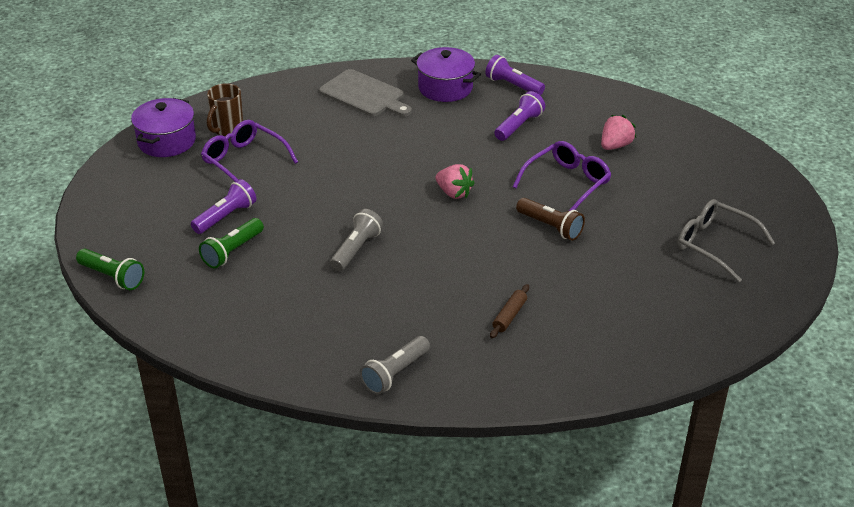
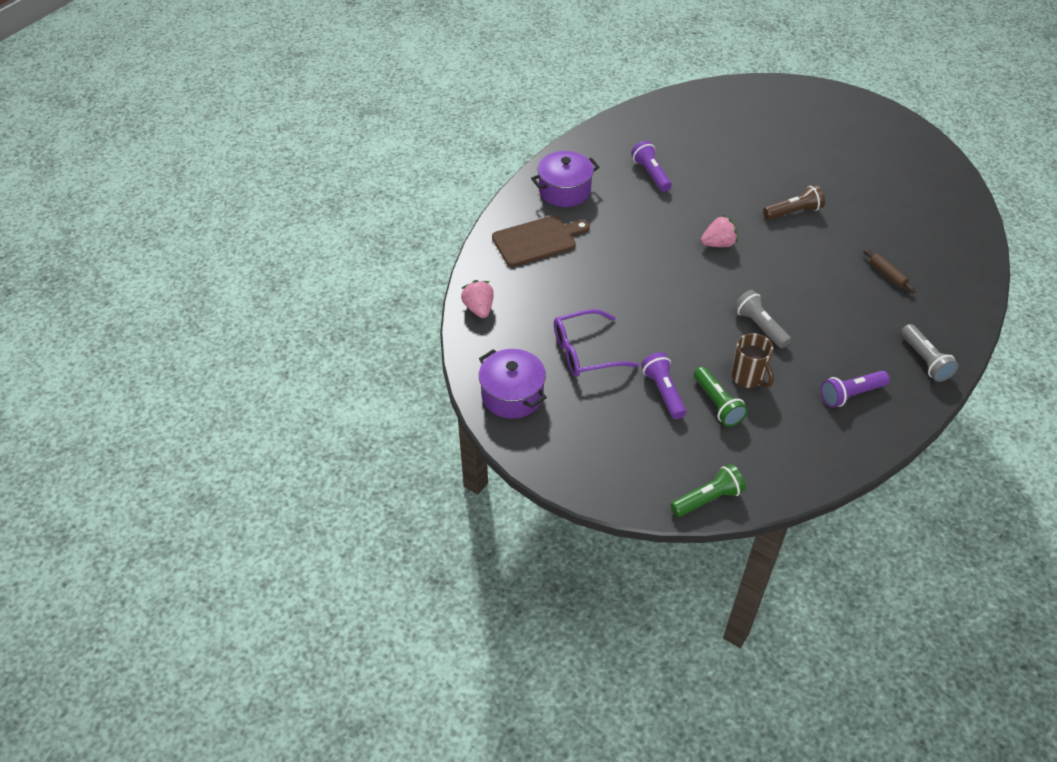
camera: 60 degrees left, 10 degrees up
brown mug [207,83,243,136] -> brown mug moved to [731,333,774,388]
grey cutting board [319,69,412,116] -> brown cutting board [492,215,590,267]
purple flashlight [485,55,545,96] -> purple flashlight moved to [821,371,890,407]
purple glasses [513,141,611,211] -> none
pink strawberry [601,115,636,150] -> pink strawberry moved to [461,280,494,318]
grey glasses [677,199,775,283] -> none

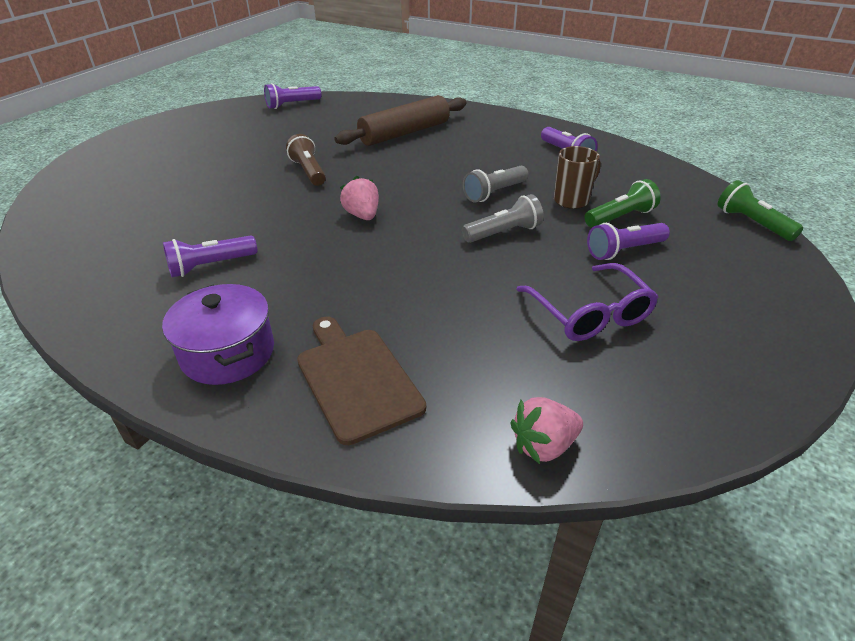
camera: 95 degrees left, 10 degrees down
purple pot [479,349,547,419] -> none
brown rolling pin [864,249,916,293] -> brown rolling pin [334,95,467,146], size x2.32
grey flashlight [901,324,959,382] -> grey flashlight moved to [462,194,544,243]
none -> purple flashlight [264,83,322,109]

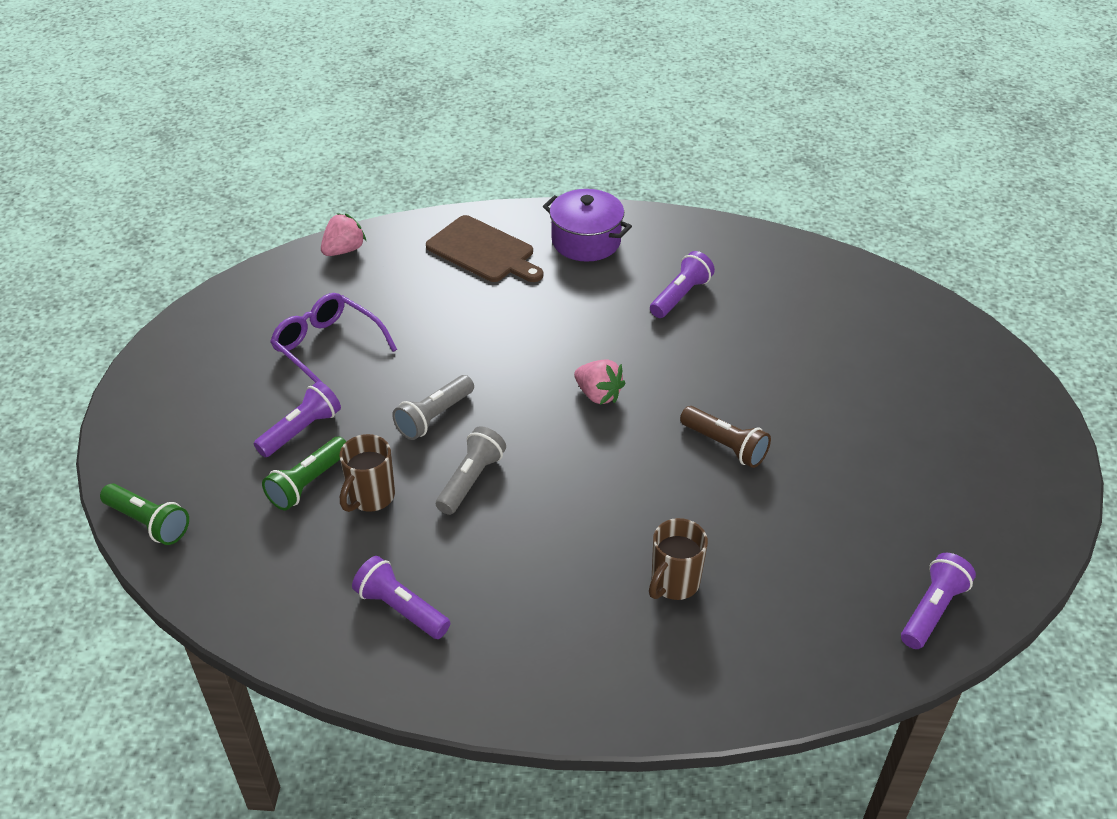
camera: 155 degrees right, 5 degrees up
brown rolling pin [334,95,467,146] -> brown mug [649,518,708,600]

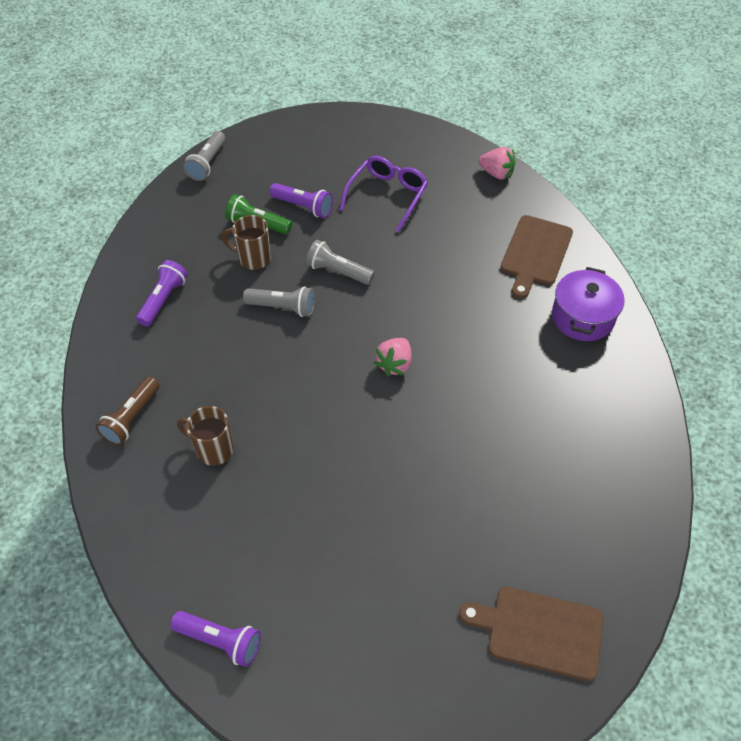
camera: 75 degrees right, 10 degrees up
green flashlight [100,483,189,545] -> grey flashlight [183,131,226,181]
purple flashlight [650,251,715,318] -> none
brown flashlight [680,406,771,468] -> brown flashlight moved to [96,376,160,445]
none -> brown cutting board [459,586,604,681]

